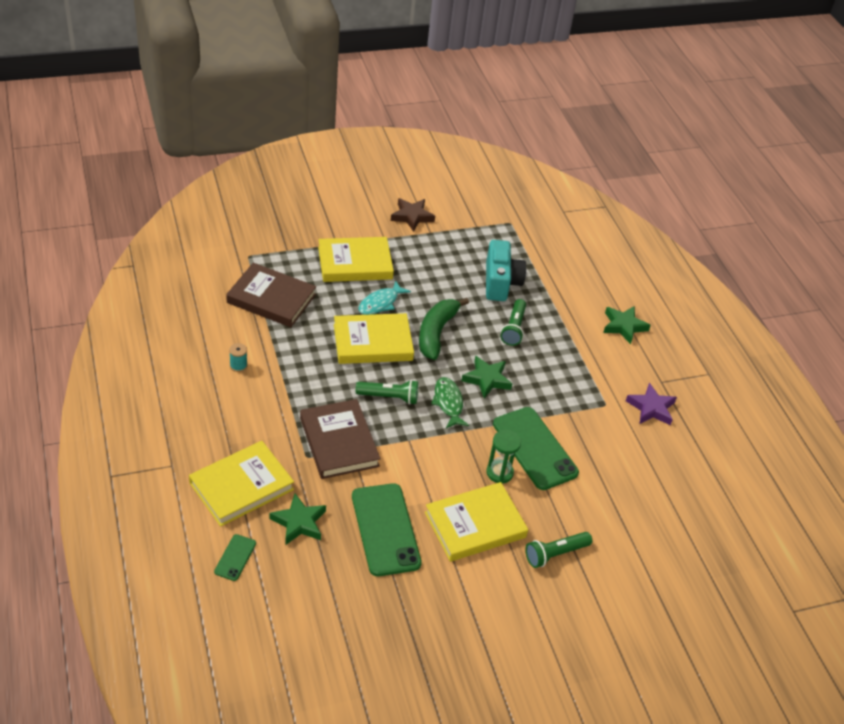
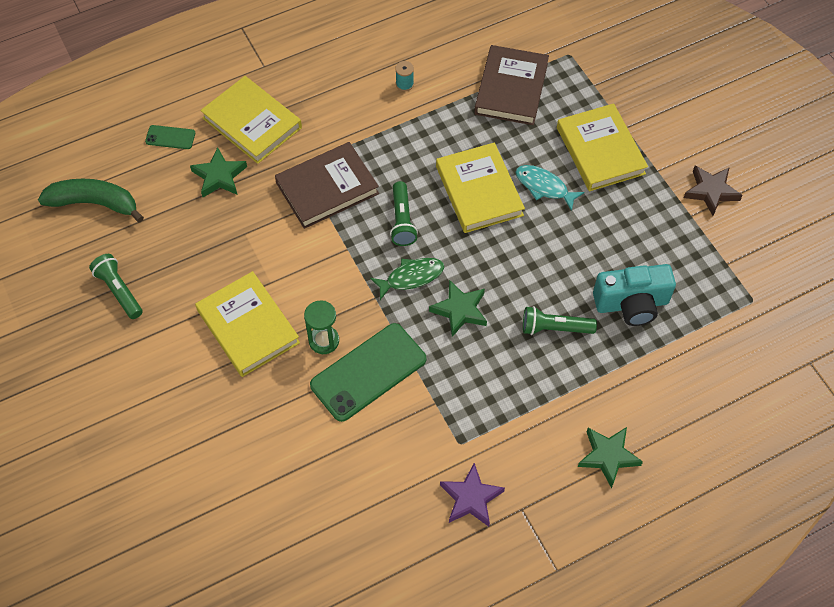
camera: 85 degrees right, 15 degrees up
green phone [352,483,422,576] -> none
green banana [419,298,469,360] -> green banana moved to [38,179,144,223]
green flashlight [525,532,592,568] -> green flashlight moved to [89,254,143,319]

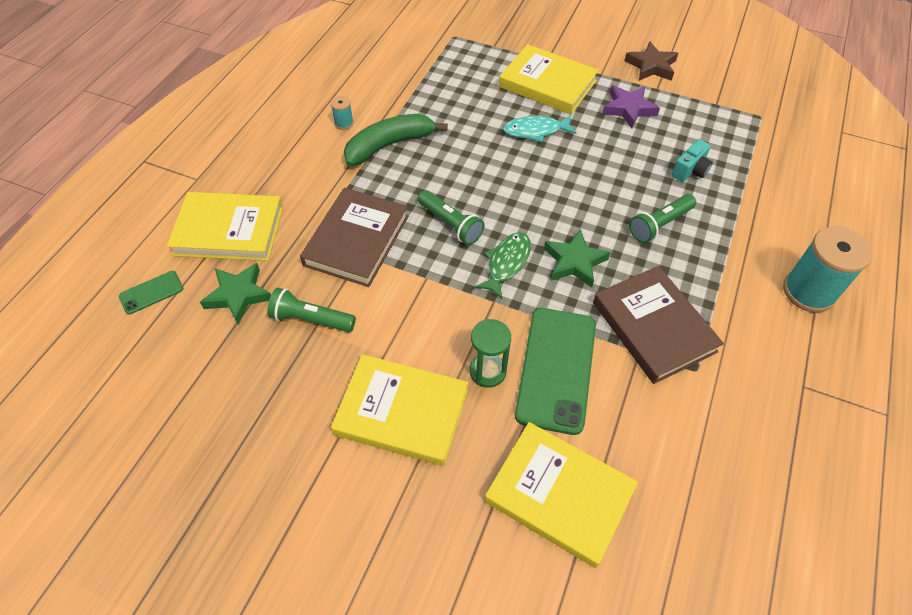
camera: 40 degrees left, 5 degrees down
green banana [38,179,144,223] -> green banana moved to [344,114,448,166]
green flashlight [89,254,143,319] -> green flashlight moved to [267,288,356,332]
yellow book [436,142,525,233] -> yellow book moved to [485,422,638,568]
purple star [440,463,505,527] -> purple star moved to [602,85,660,128]
brown book [474,45,549,125] -> brown book moved to [593,266,724,384]
green star [578,427,643,488] -> turquoise spool [783,226,872,313]
turquoise camera [593,264,676,326] -> turquoise camera [672,139,713,182], size x0.56

